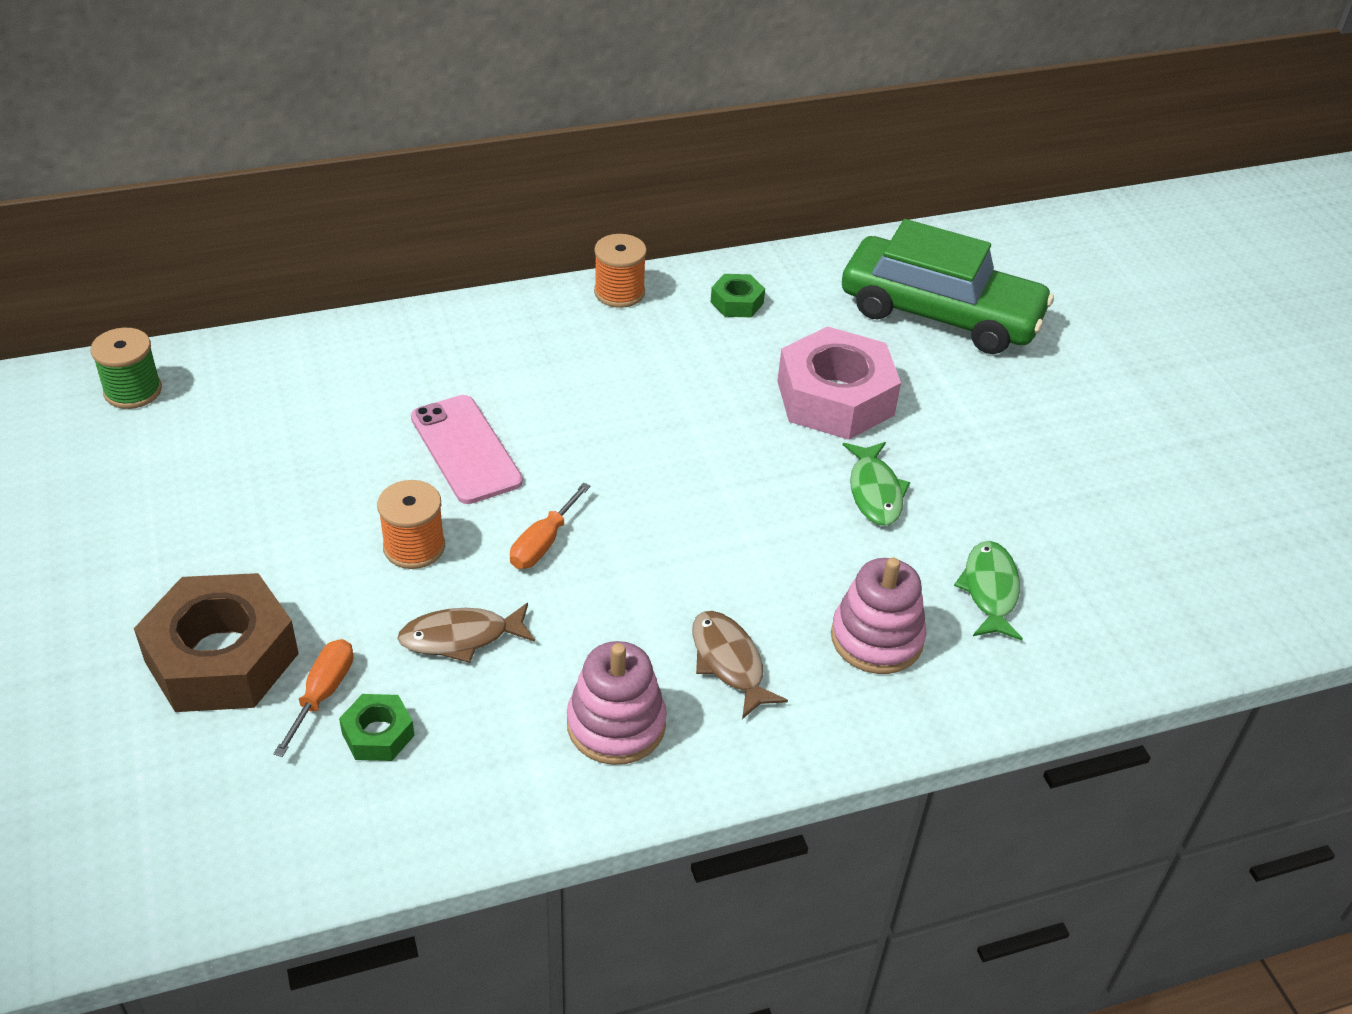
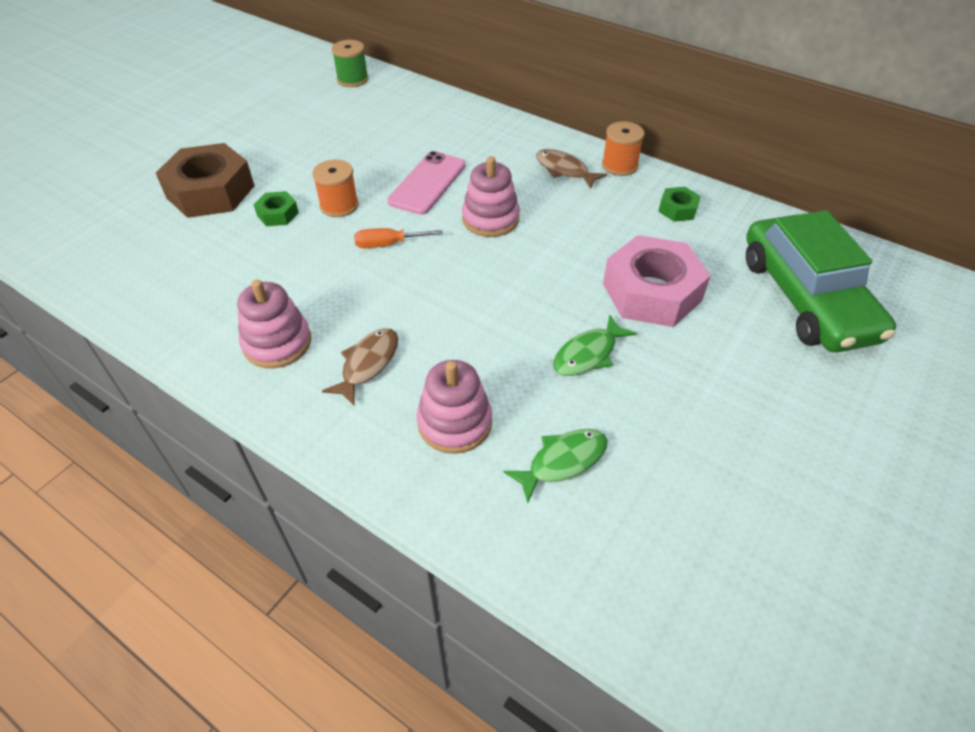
camera: 55 degrees right, 5 degrees up
orange screwdriver [273,639,353,757] -> none
green nut [339,694,415,761] -> green nut moved to [253,191,299,226]
brown fish [397,603,535,663] -> brown fish moved to [536,149,607,189]
none -> pink stacking toy [462,156,520,237]

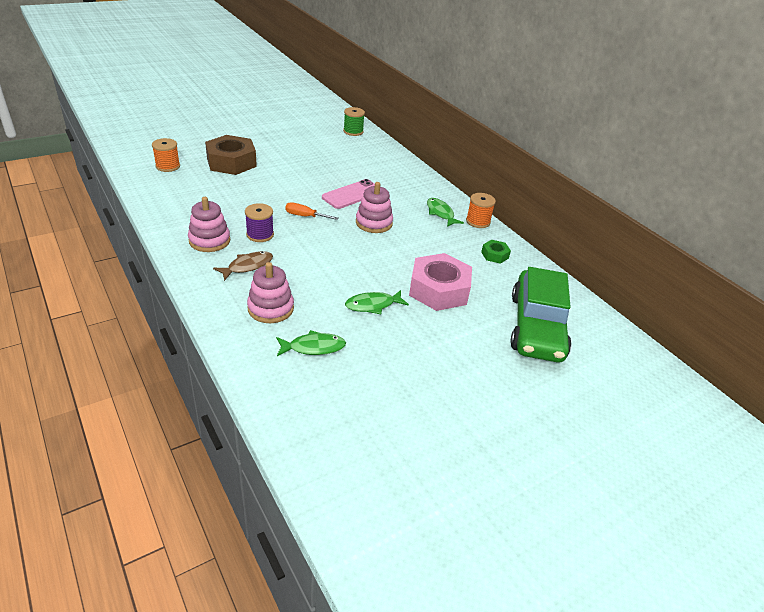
camera: 20 degrees right, 10 degrees down
green nut [253,191,299,226] -> none
orange spool [312,160,359,217] -> orange spool moved to [152,138,180,172]
brown fish [536,149,607,189] -> green fish [427,198,464,227]
none -> purple spool [245,203,274,242]

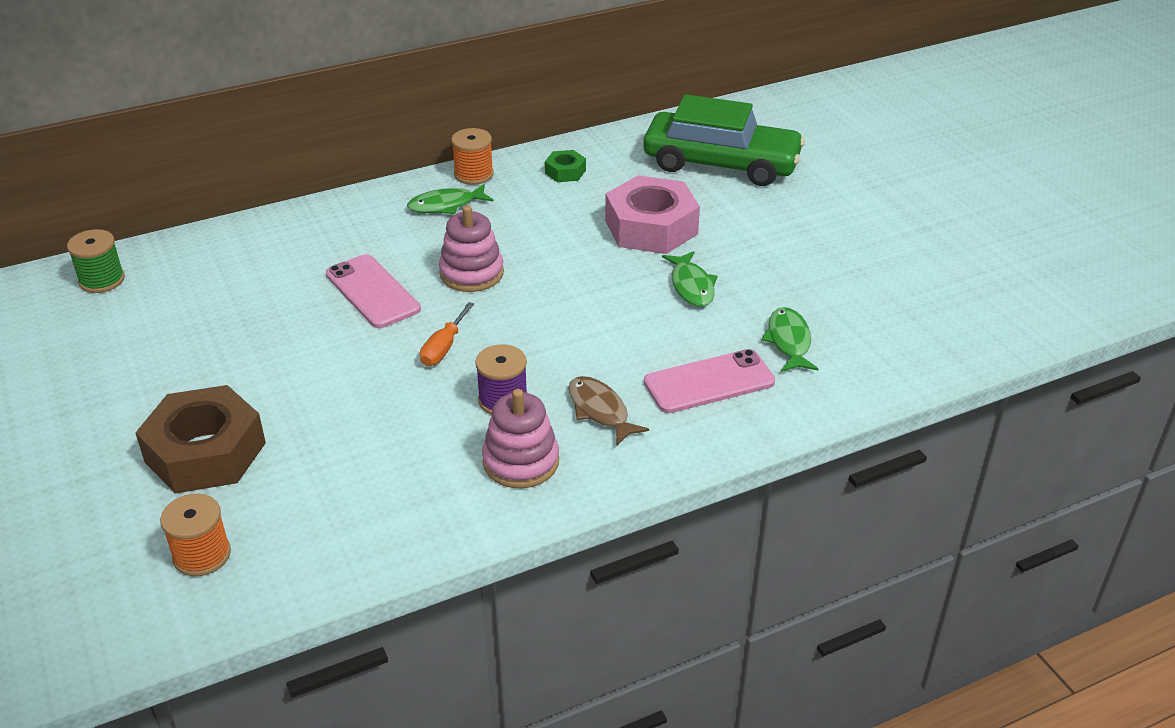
camera: 80 degrees left, 0 degrees up
pink stacking toy [247,262,294,323] -> pink phone [644,349,775,413]

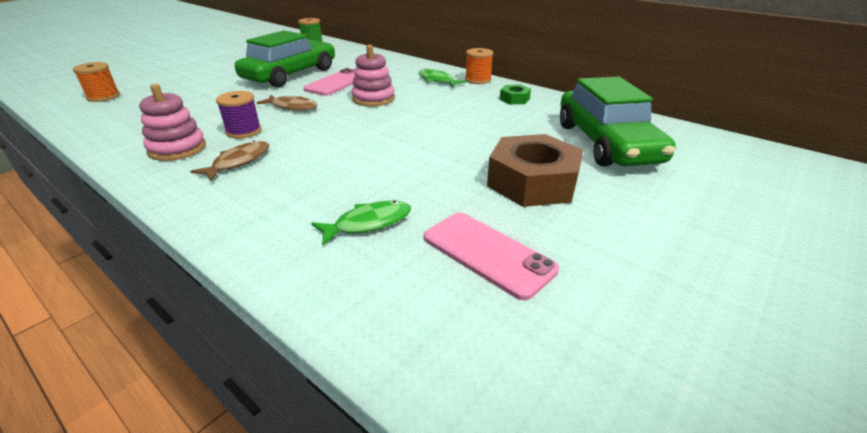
camera: 65 degrees right, 5 degrees down
brown nut [135,385,266,494] -> brown nut moved to [487,134,583,207]
orange screwdriver [420,302,474,366] -> brown fish [257,95,318,111]
pink nut [605,175,700,254] -> none
pink phone [644,349,775,413] -> pink phone moved to [424,212,559,300]
green fish [662,251,717,307] -> none
none -> green car [235,30,335,87]

